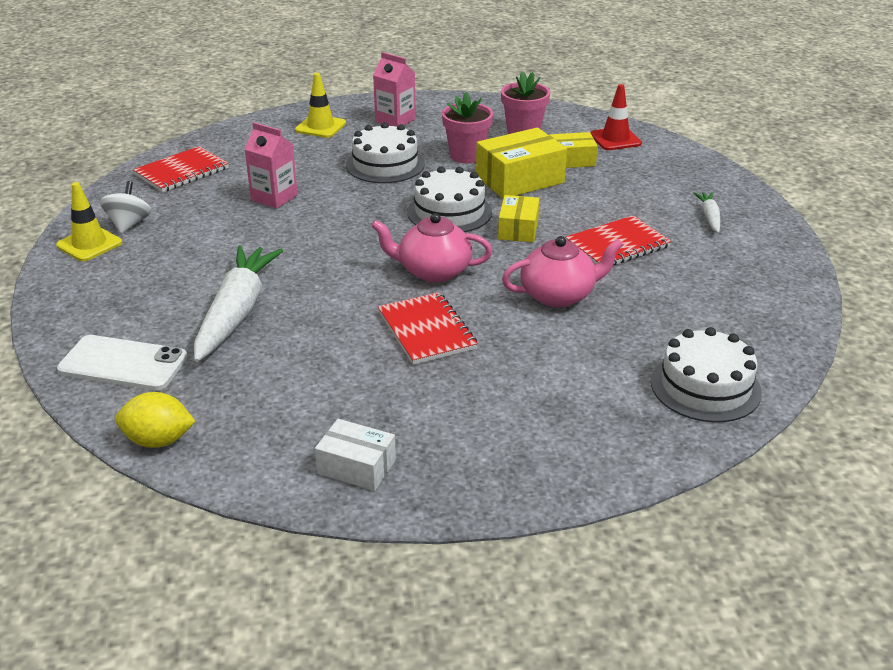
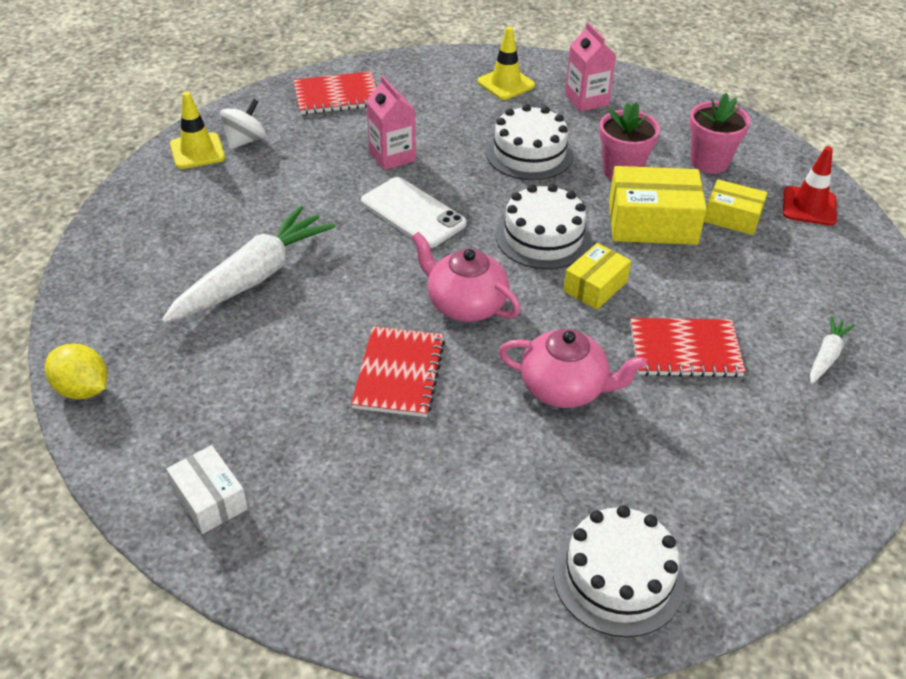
camera: 30 degrees right, 10 degrees up
white phone [57,335,188,390] -> white phone moved to [361,177,467,248]

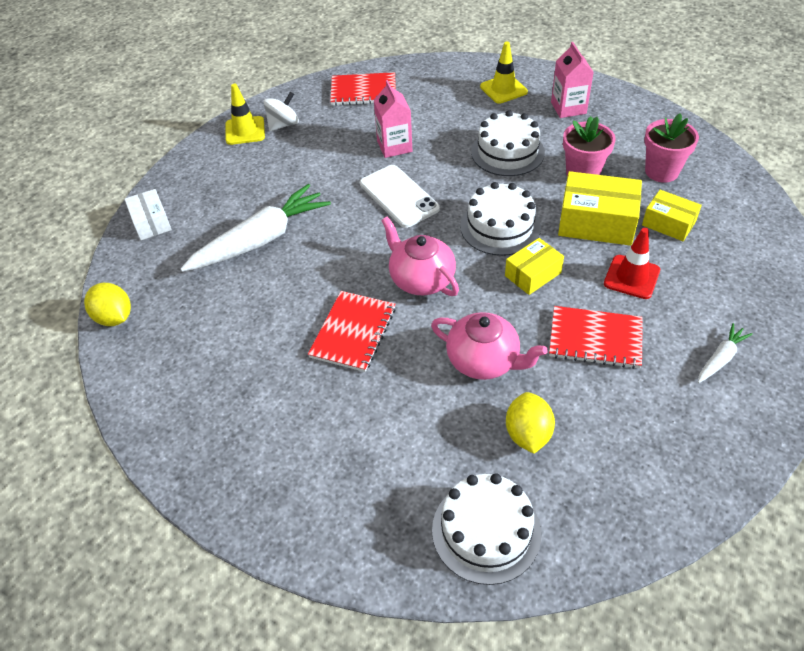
camera: 15 degrees right, 5 degrees up
white box [166,445,248,534] -> white box moved to [124,189,172,240]
red traffic cone [783,146,837,226] -> red traffic cone moved to [604,228,660,299]
none -> yellow lemon [506,392,555,454]

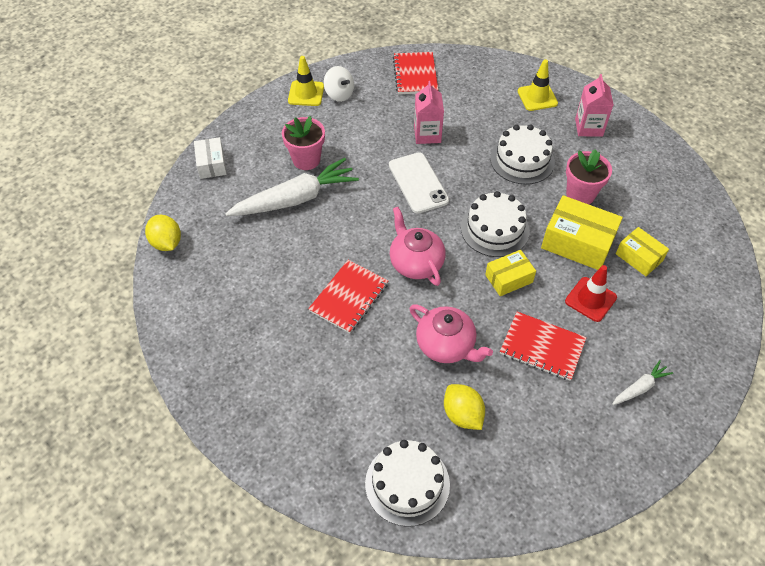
camera: 10 degrees right, 5 degrees up
white spinning top [263,92,299,131] -> white spinning top turned 75 degrees clockwise [324,66,354,102]
red notebook [330,72,396,106] -> red notebook turned 75 degrees clockwise [393,52,438,94]
yellow lemon [506,392,555,454] -> yellow lemon turned 45 degrees counterclockwise [444,384,485,430]
pink flower pot [644,114,699,183] -> pink flower pot moved to [282,116,325,170]

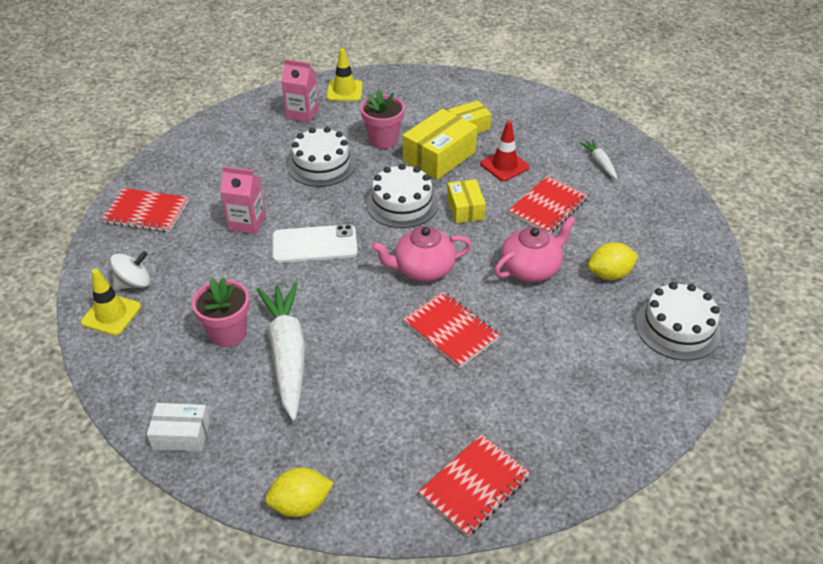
camera: 75 degrees left, 10 degrees down
yellow traffic cone [518,59,558,111] -> yellow traffic cone moved to [327,48,363,101]
none -> red notebook [418,434,530,537]

